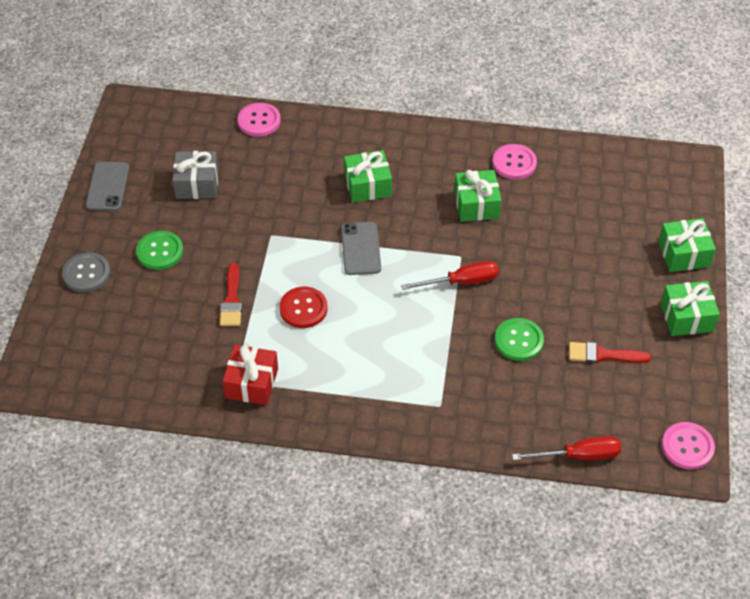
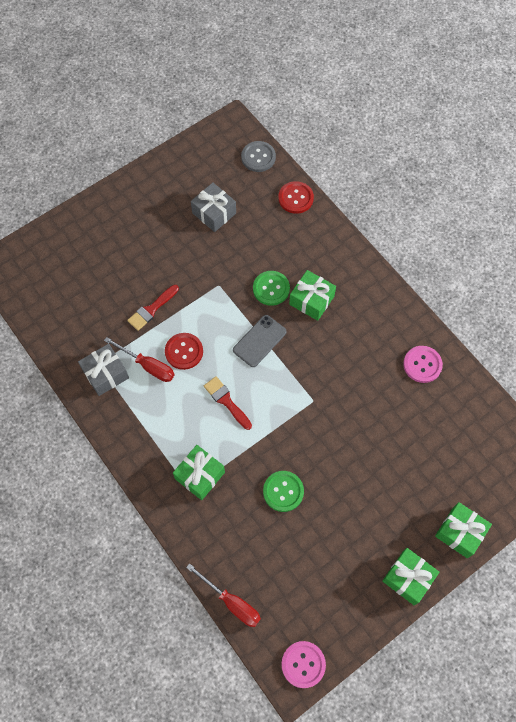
camera: 45 degrees right, 15 degrees up
grey button [62,252,110,292] -> grey button moved to [241,141,276,172]
grey phone [85,161,129,211] -> none
green button [136,231,183,270] -> green button moved to [253,271,290,306]
red gift [222,345,278,405] -> grey gift [78,344,129,396]
pink button [238,103,281,137] -> red button [278,181,314,214]
red screwdriver [401,261,499,290] -> red screwdriver moved to [104,337,174,382]
green gift [454,170,501,222] -> green gift moved to [173,445,225,500]
red brush [569,342,651,363] -> red brush moved to [204,376,252,430]

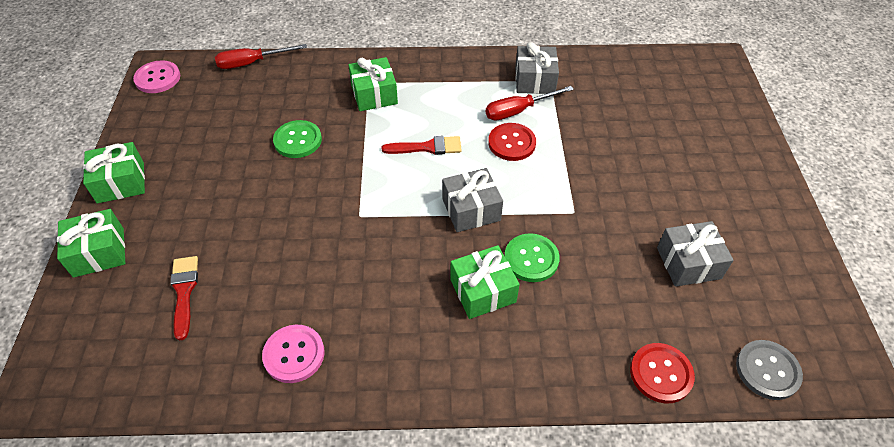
camera: 125 degrees right, 15 degrees down
red brush [127,285,179,331] -> red brush moved to [170,256,198,341]
grey phone [233,315,287,367] -> grey gift [442,168,503,232]

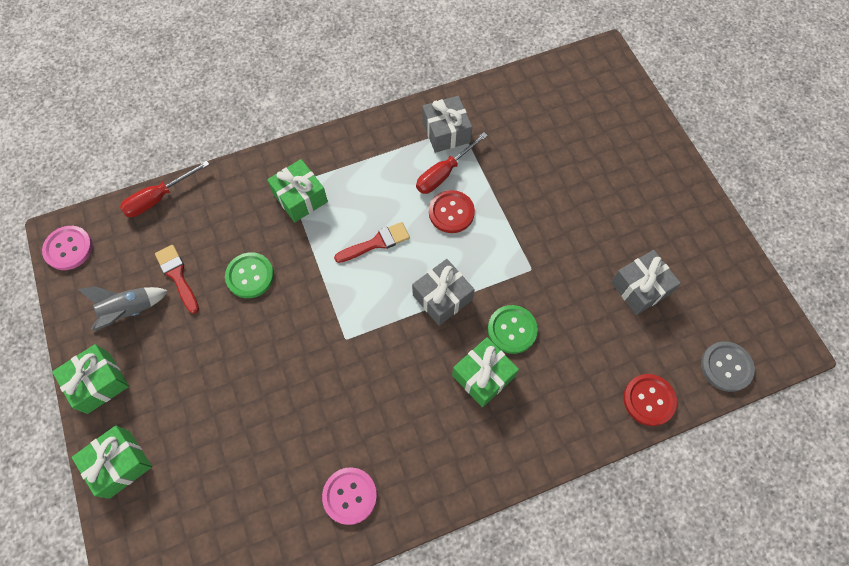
camera: 20 degrees left, 15 degrees up
red brush [170,256,198,341] -> red brush moved to [155,245,199,314]
none -> grey rocket [78,286,168,331]

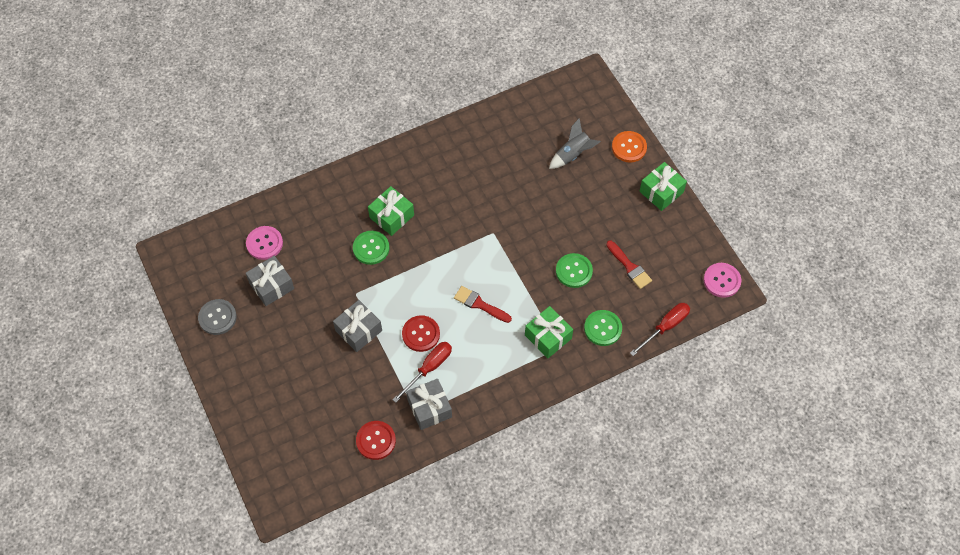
camera: 175 degrees right, 5 degrees down
green gift [72,426,152,499] -> orange button [612,131,647,163]
grey rocket [78,286,168,331] -> grey rocket moved to [549,118,601,169]
pink button [322,467,377,525] -> pink button moved to [246,226,283,260]
red brush [334,222,410,263] -> red brush turned 60 degrees clockwise [454,286,512,323]
grey gift [412,259,475,326] -> grey gift moved to [333,300,382,352]
red button [623,374,677,426] -> red button moved to [356,421,396,460]
grey button [701,341,755,392] -> grey button moved to [198,299,237,335]
none -> green button [584,310,622,346]

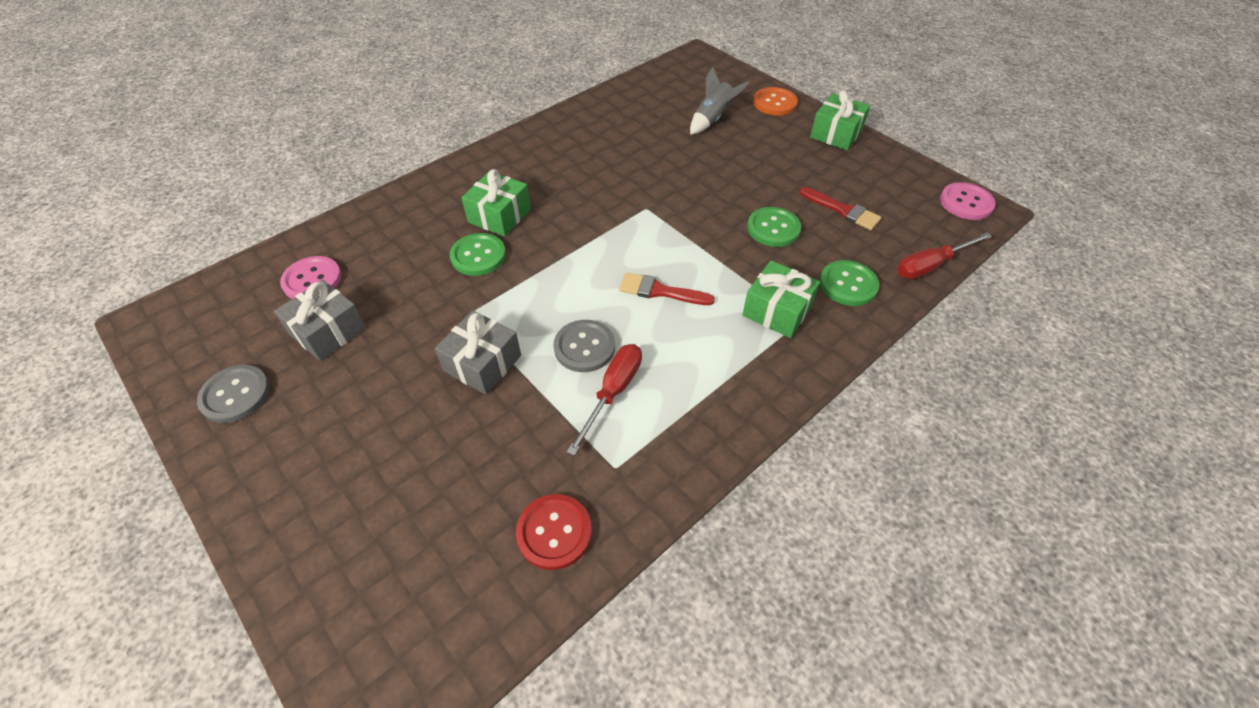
camera: 15 degrees left, 10 degrees down
red button [402,315,440,352] -> grey button [553,320,615,372]
grey gift [406,379,452,430] -> none
red screwdriver [630,303,690,356] -> red screwdriver turned 150 degrees counterclockwise [897,232,992,279]

